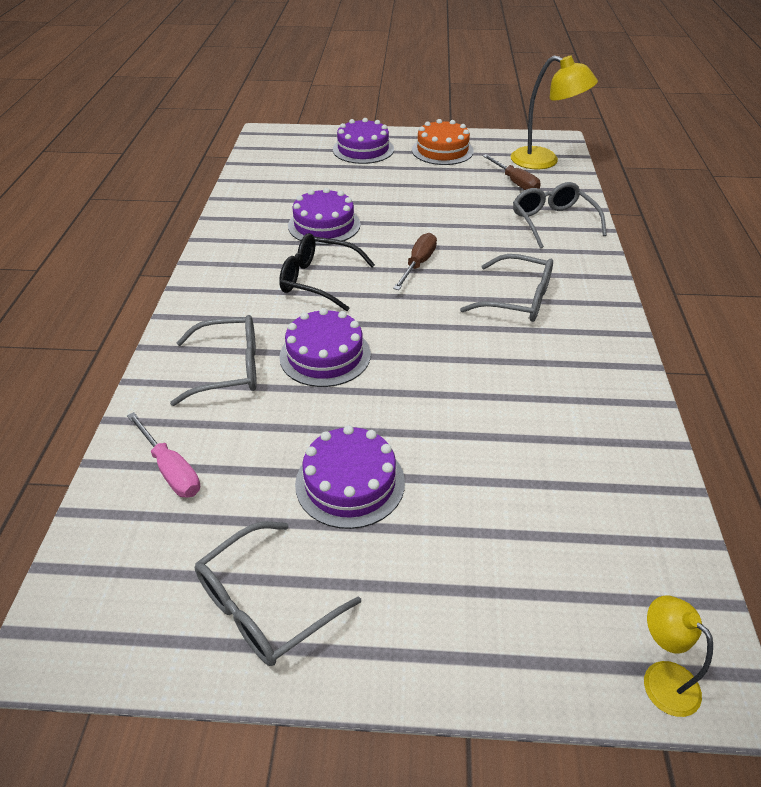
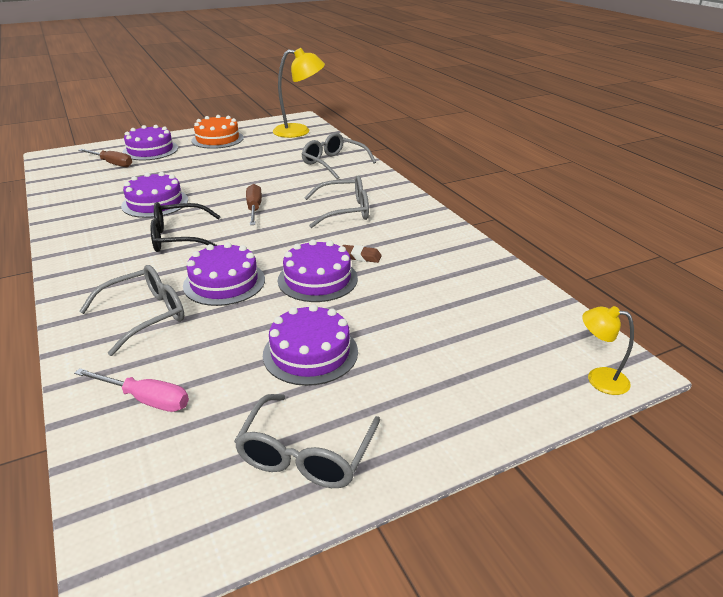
camera: 30 degrees left, 10 degrees down
brown screwdriver [483,154,541,190] -> brown screwdriver moved to [79,149,132,167]
none -> purple cake [278,240,358,302]
none -> brown eraser [342,245,382,263]

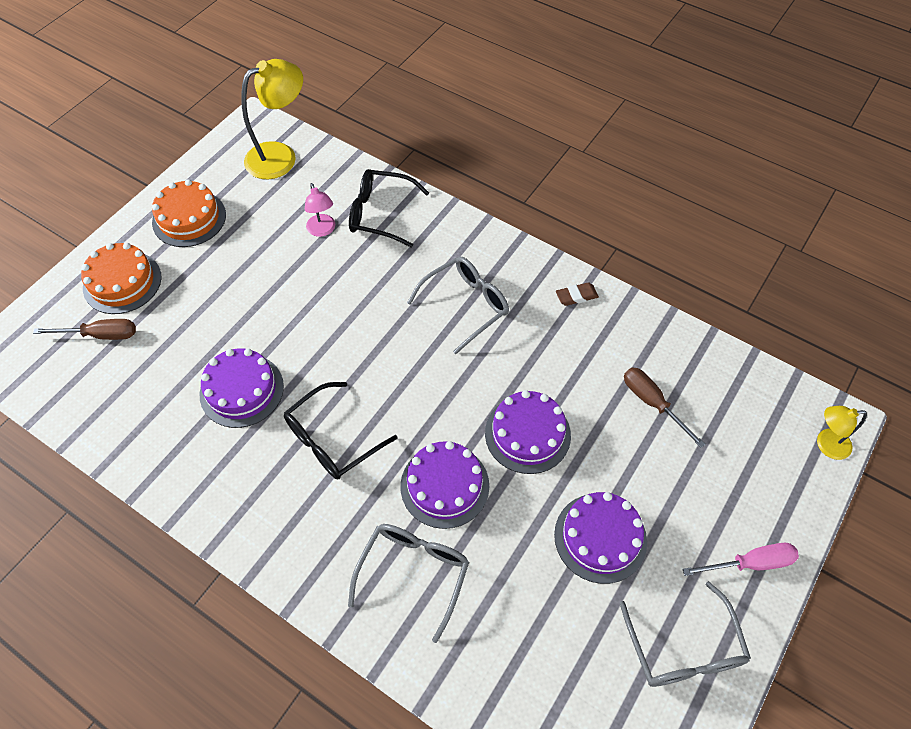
camera: 30 degrees left, 25 degrees up
pink screwdriver [74,368,189,412] -> pink screwdriver moved to [682,543,799,576]
purple cake [122,125,178,160] -> orange cake [81,243,161,314]
brown screwdriver [246,184,262,225] -> brown screwdriver moved to [624,368,705,448]
grey glasses [302,132,376,179] -> black glasses [349,169,429,248]
brown eraser [342,245,382,263] -> brown eraser moved to [556,282,599,306]
none -> pink lamp [305,183,335,237]

